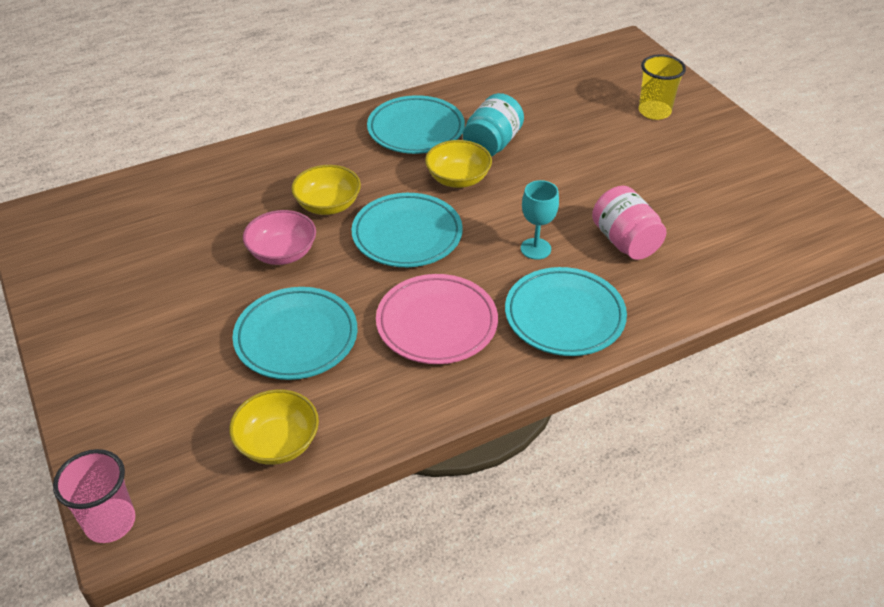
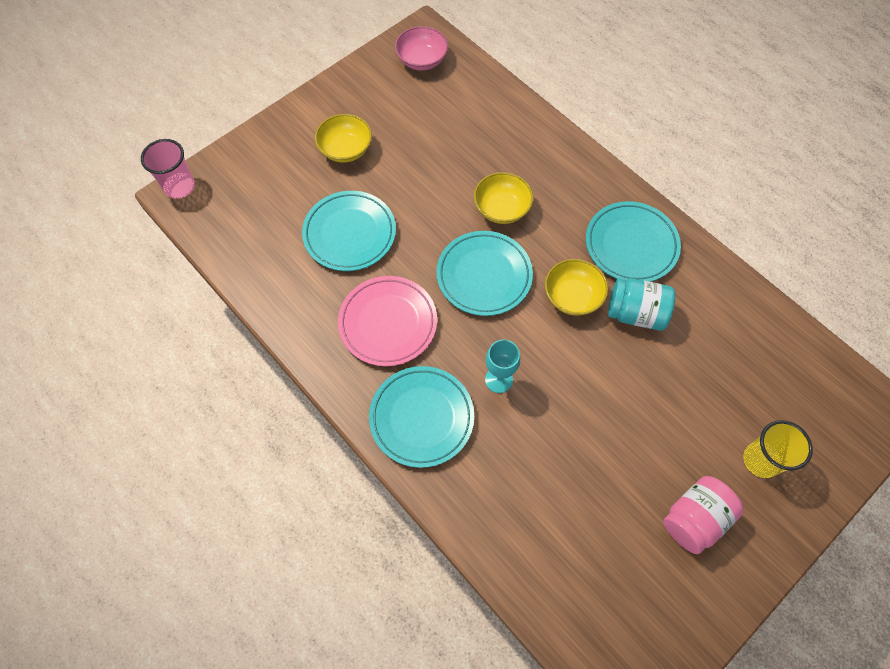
camera: 75 degrees right, 20 degrees up
yellow bowl [229,389,319,465] -> yellow bowl moved to [315,114,372,162]
pink bowl [243,210,316,265] -> pink bowl moved to [395,26,448,71]
pink jar [592,186,667,260] -> pink jar moved to [663,476,744,554]

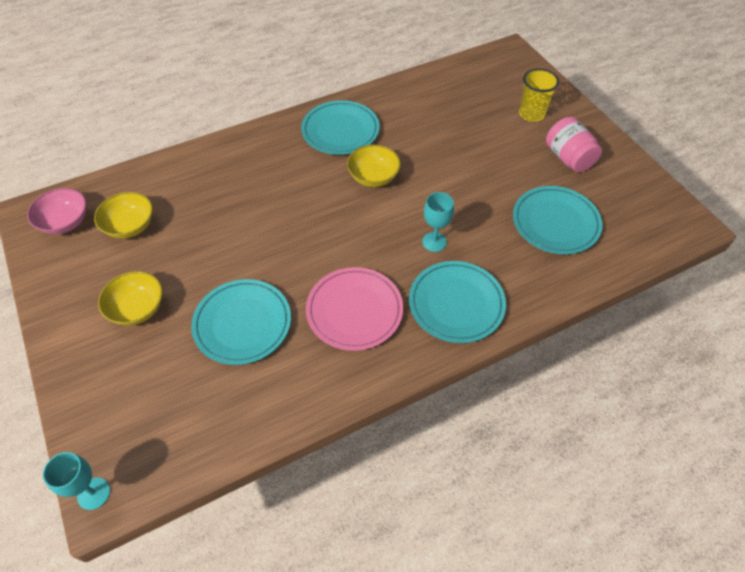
camera: 75 degrees left, 10 degrees down
pink cup [141,139,195,199] -> turquoise goblet [43,452,110,510]
turquoise plate [436,231,533,316] -> turquoise plate moved to [513,186,603,254]
yellow bowl [474,172,533,224] -> yellow bowl moved to [94,192,153,238]
turquoise jar [608,278,675,331] -> none

